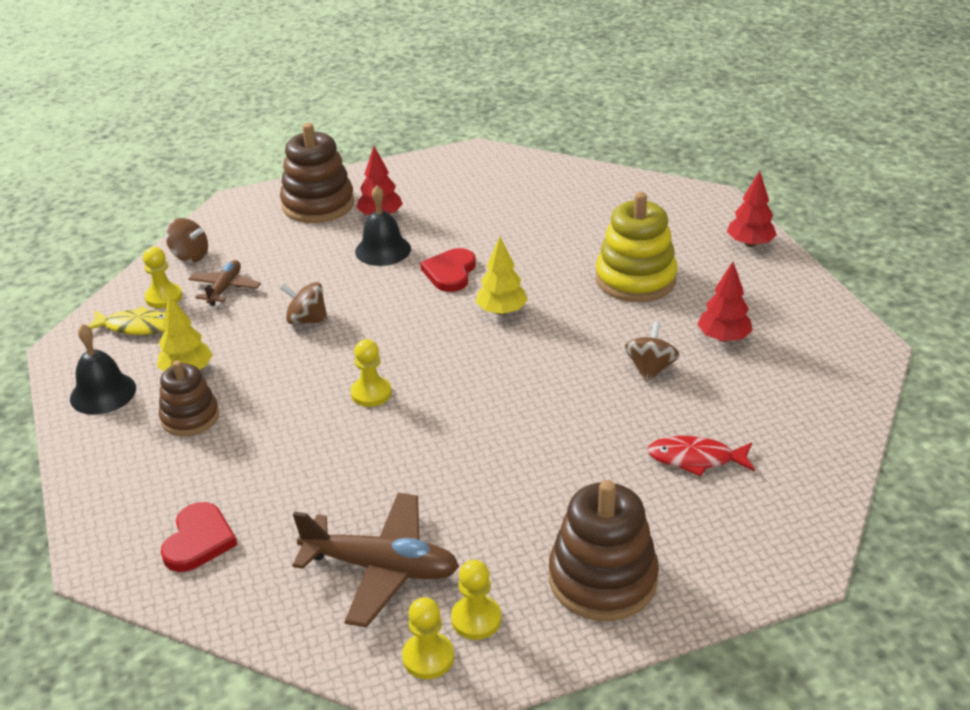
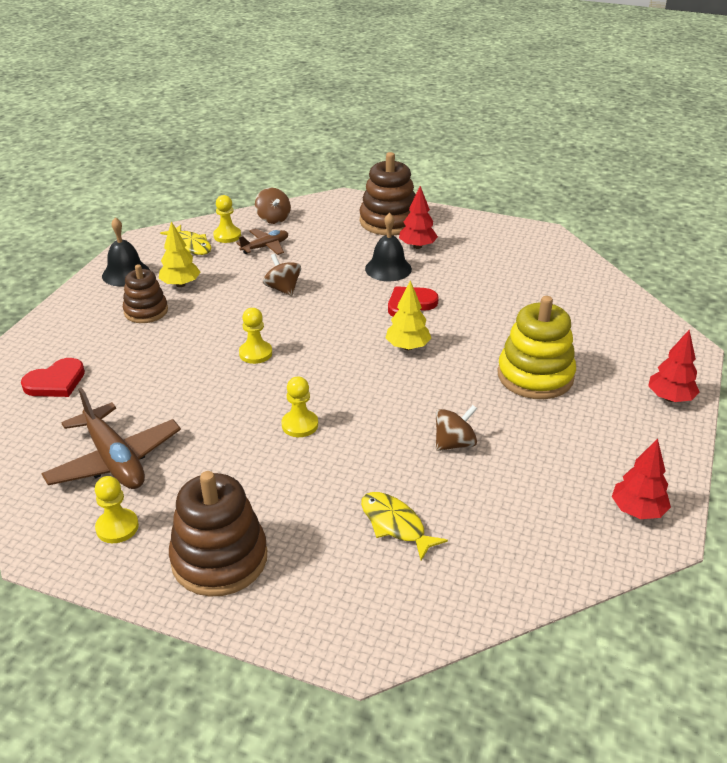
camera: 40 degrees right, 0 degrees up
yellow pawn [402,597,454,679] -> yellow pawn moved to [281,377,318,437]
red fish [647,436,755,477] -> yellow fish [361,492,448,560]
red tree [697,262,753,342] -> red tree moved to [612,439,671,519]

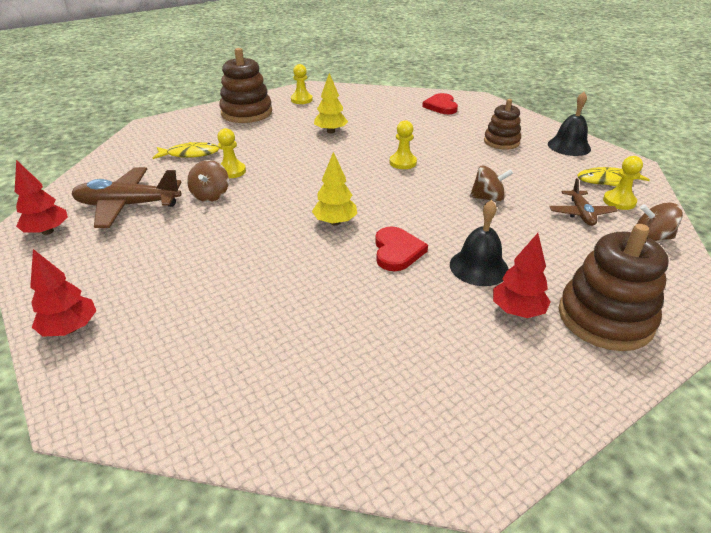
camera: 125 degrees right, 0 degrees up
brown plane [41,387,181,489] -> brown plane moved to [71,167,182,228]
yellow tree [159,221,201,287] -> yellow tree moved to [314,73,348,133]
yellow pawn [281,377,318,437] -> yellow pawn moved to [217,128,246,178]
yellow stacking toy [497,296,576,399] -> none

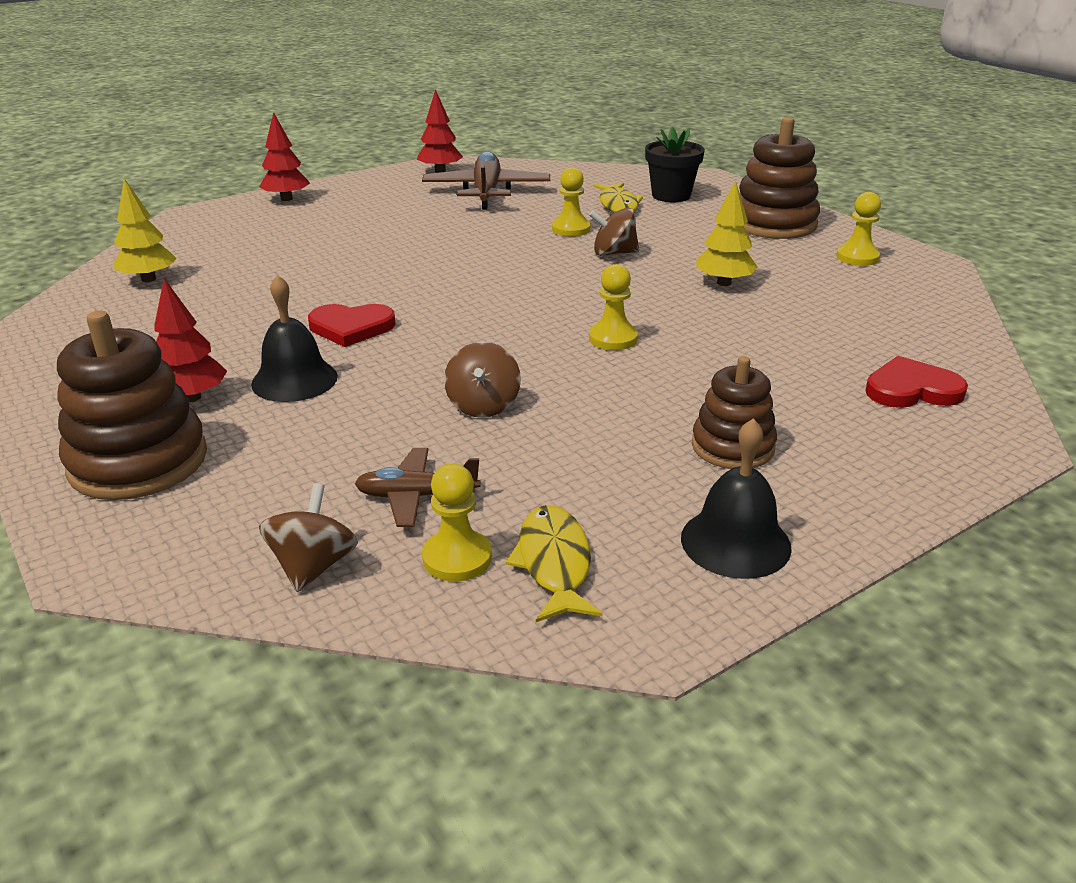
camera: 90 degrees right, 5 degrees down
brown spinning top [187,160,229,202] -> brown spinning top moved to [589,208,639,256]
yellow tree [312,152,357,226] -> yellow tree moved to [113,178,177,282]
none -> black flower pot [645,127,705,202]

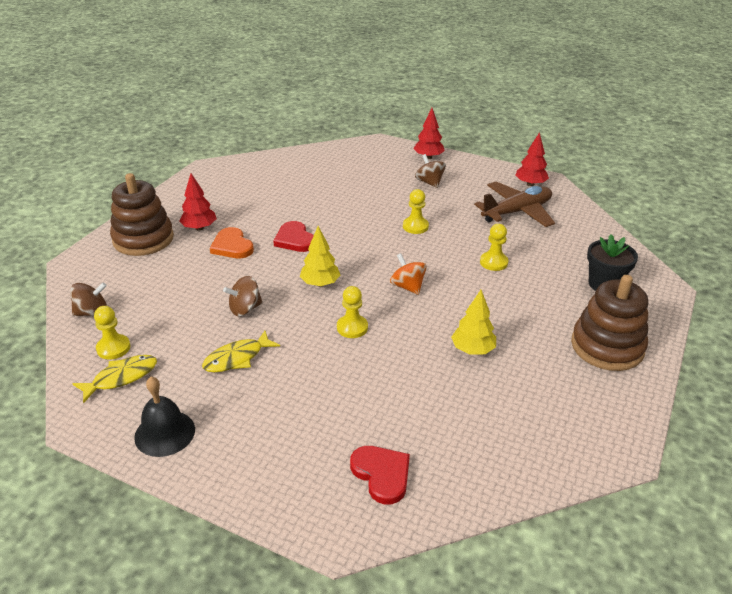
camera: 60 degrees right, 5 degrees up
yellow tree [113,178,177,282] -> yellow tree moved to [300,226,340,287]
black bell [251,275,338,402] -> orange heart [210,227,254,258]
brown plane [355,448,481,527] -> none
brown spinning top [589,208,639,256] -> brown spinning top moved to [415,154,446,188]
yellow fish [593,183,643,213] -> yellow fish moved to [202,331,280,372]
brown stacking toy [692,356,777,469] -> none
yellow pawn [836,192,881,266] -> yellow pawn moved to [403,189,429,234]
none -> orange spinning top [390,253,427,295]

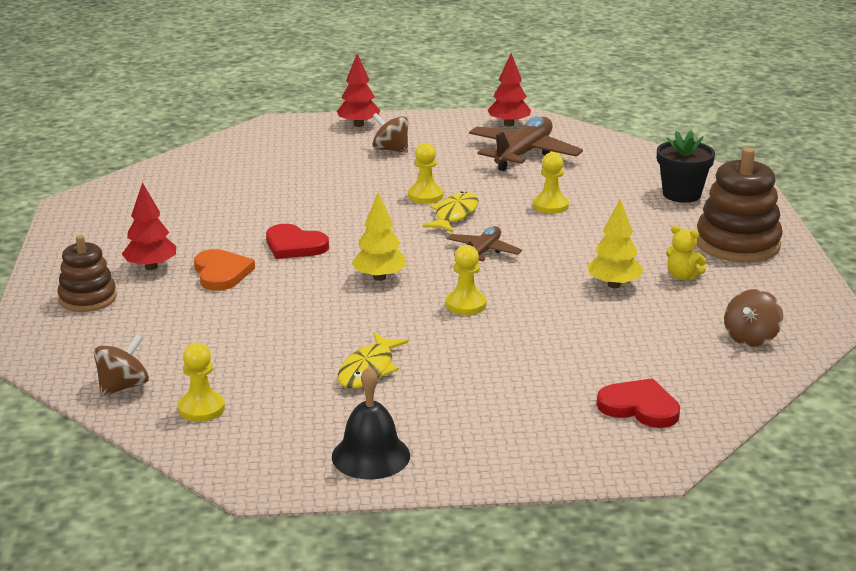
camera: 30 degrees left, 10 degrees down
yellow fish [72,355,157,403] -> yellow fish moved to [423,191,479,233]
brown stacking toy [110,173,174,256] -> brown stacking toy [57,235,117,312], size x0.63
orange heart [210,227,254,258] -> orange heart turned 135 degrees counterclockwise [194,249,255,291]
brown spinning top [223,276,263,316] -> brown spinning top moved to [724,289,783,347]
orange spinning top [390,253,427,295] -> brown plane [446,226,522,262]
none -> yellow teddy bear [666,225,707,280]

